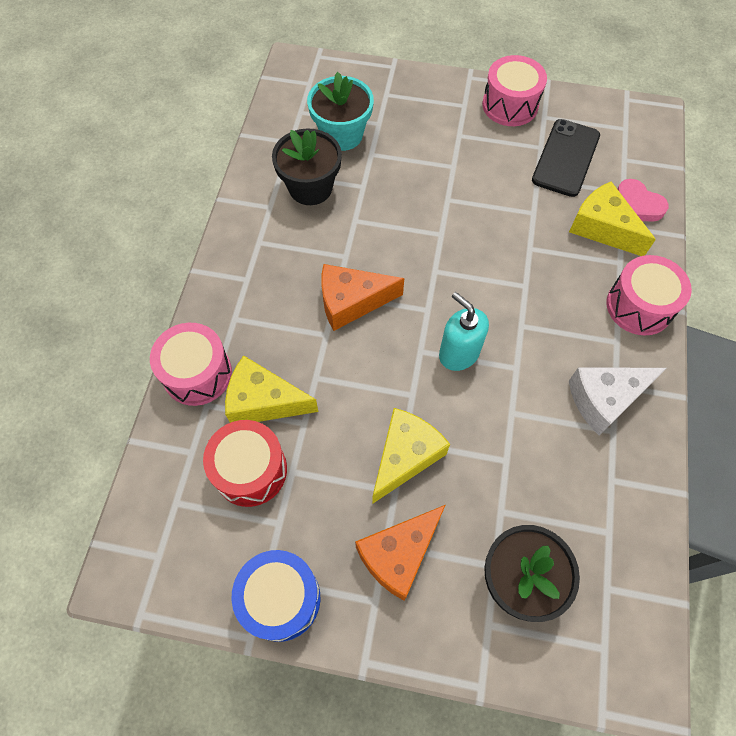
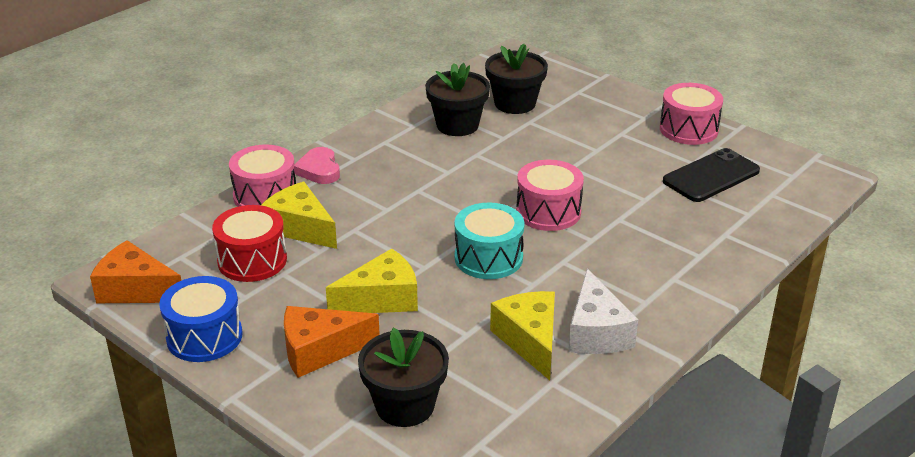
camera: 30 degrees right, 30 degrees down
turquoise flower pot [307,72,374,151] -> black flower pot [485,44,548,114]
orange cheese [321,264,404,331] -> orange cheese moved to [90,240,181,303]
turquoise soap dispenser [439,292,489,371] -> turquoise drum [455,203,525,279]
yellow cheese [569,181,656,256] -> yellow cheese moved to [490,291,555,380]
white cheese [569,367,666,436] -> white cheese turned 105 degrees counterclockwise [568,269,638,354]
pink drum [606,255,692,335] -> pink drum moved to [516,160,584,231]
pink heart [618,179,669,222] -> pink heart moved to [293,147,340,184]

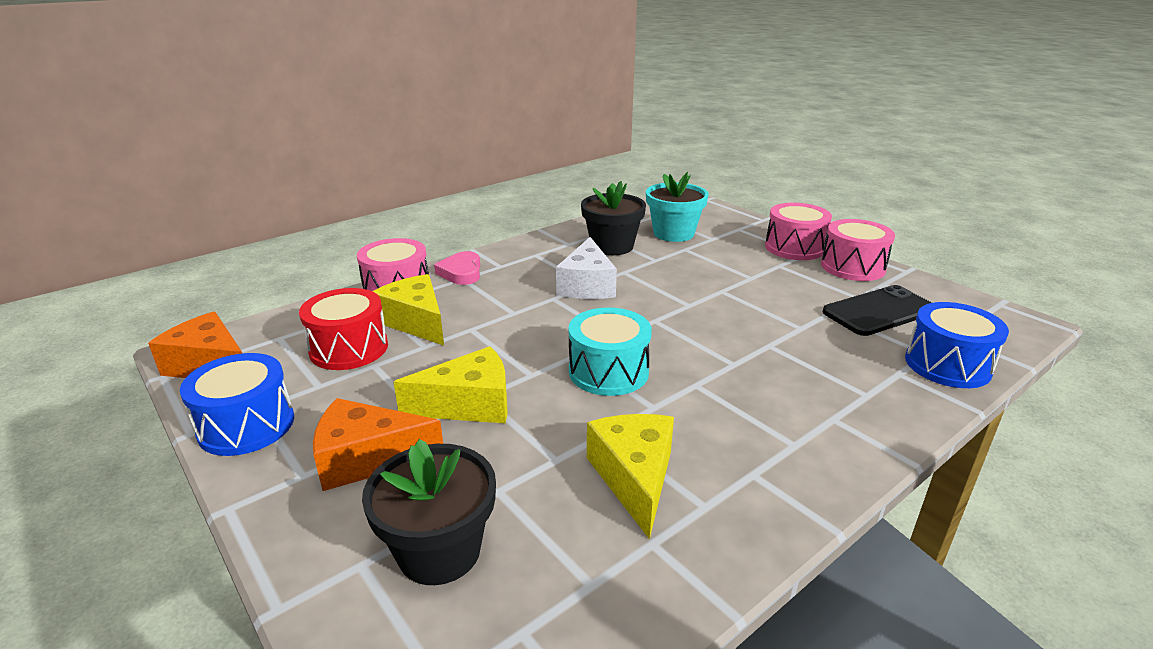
camera: 10 degrees right, 5 degrees down
black flower pot [485,44,548,114] -> turquoise flower pot [646,172,709,242]
pink drum [516,160,584,231] -> pink drum moved to [765,203,832,260]
white cheese [568,269,638,354] -> white cheese moved to [556,237,617,299]
none -> blue drum [905,302,1009,388]

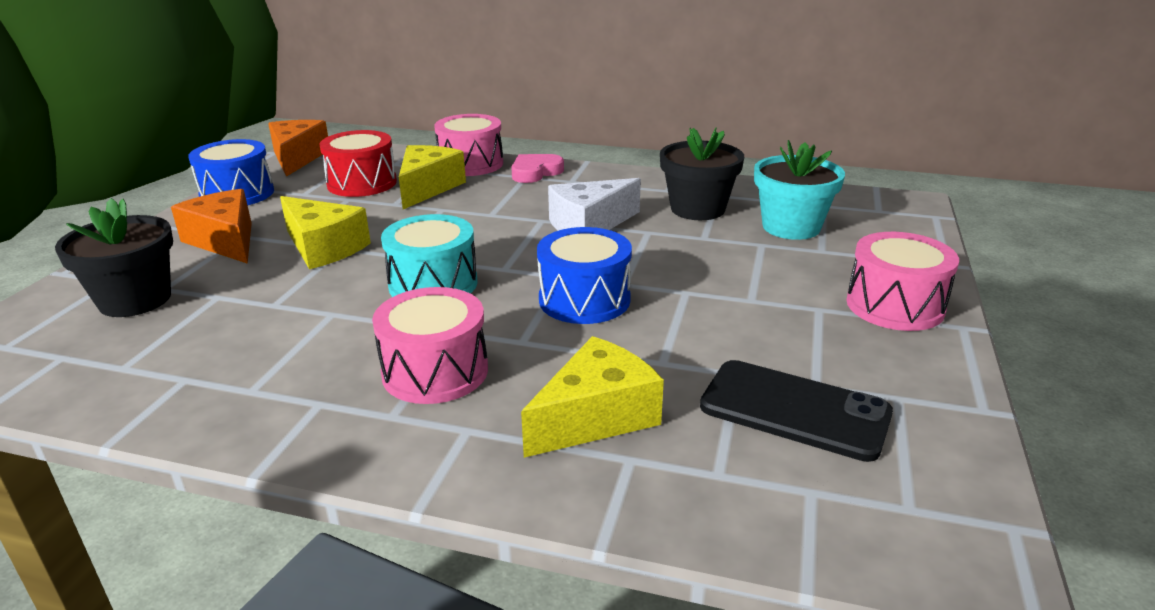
camera: 55 degrees right, 0 degrees up
yellow cheese [587,414,674,540] -> yellow cheese moved to [521,336,664,458]
pink drum [821,219,895,281] -> pink drum moved to [372,287,488,404]
blue drum [905,302,1009,388] -> blue drum moved to [537,227,632,324]

